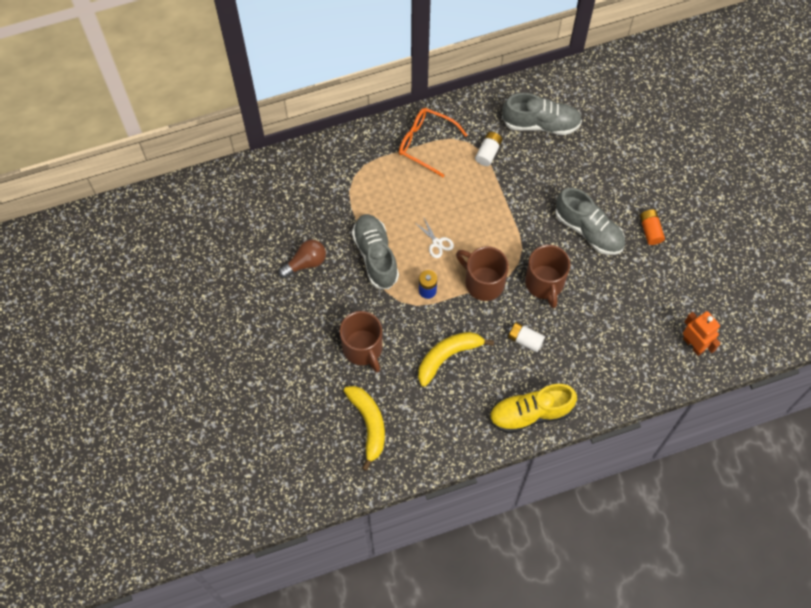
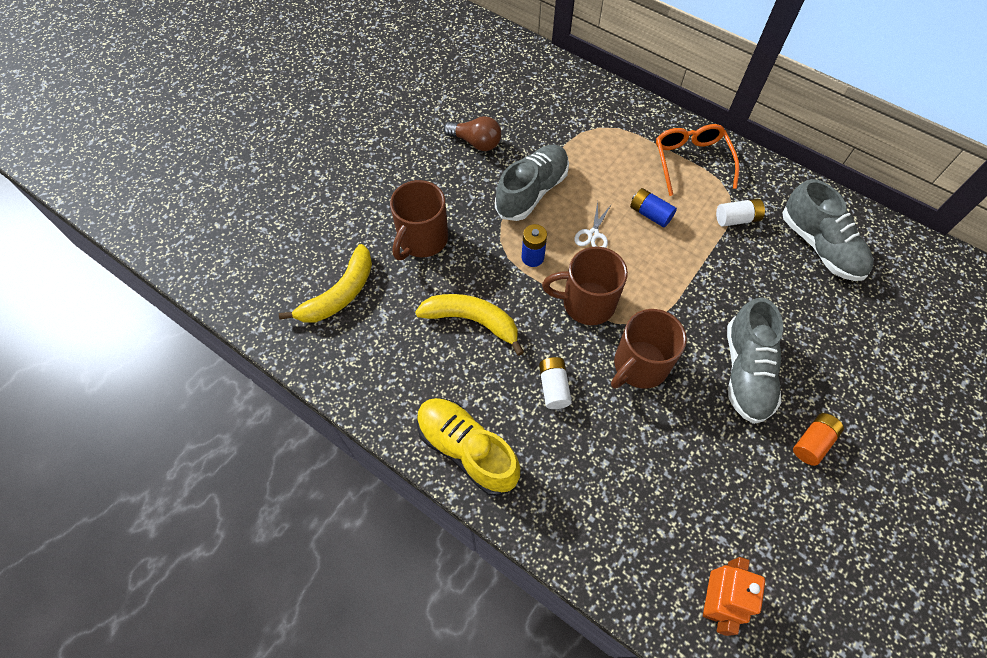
camera: 55 degrees right, 5 degrees down
brown mug [456,246,509,301] -> brown mug turned 90 degrees counterclockwise [542,247,628,325]
none -> blue battery [630,188,677,227]

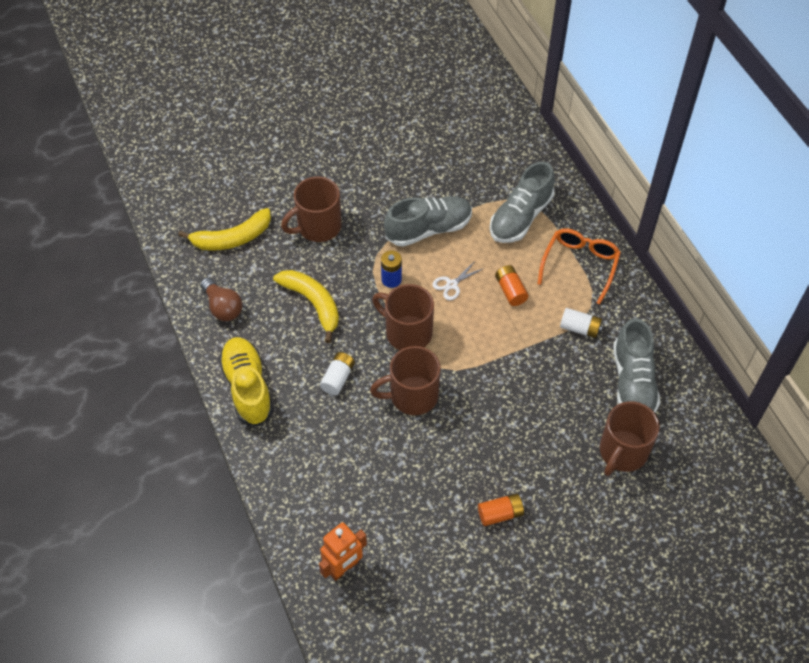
camera: 30 degrees right, 5 degrees down
brown light bulb [444,116,501,151] -> brown light bulb moved to [200,278,242,321]
blue battery [630,188,677,227] -> orange battery [495,265,529,306]
grey shoe [727,297,783,424] -> grey shoe moved to [490,162,555,243]
none -> brown mug [600,401,660,476]

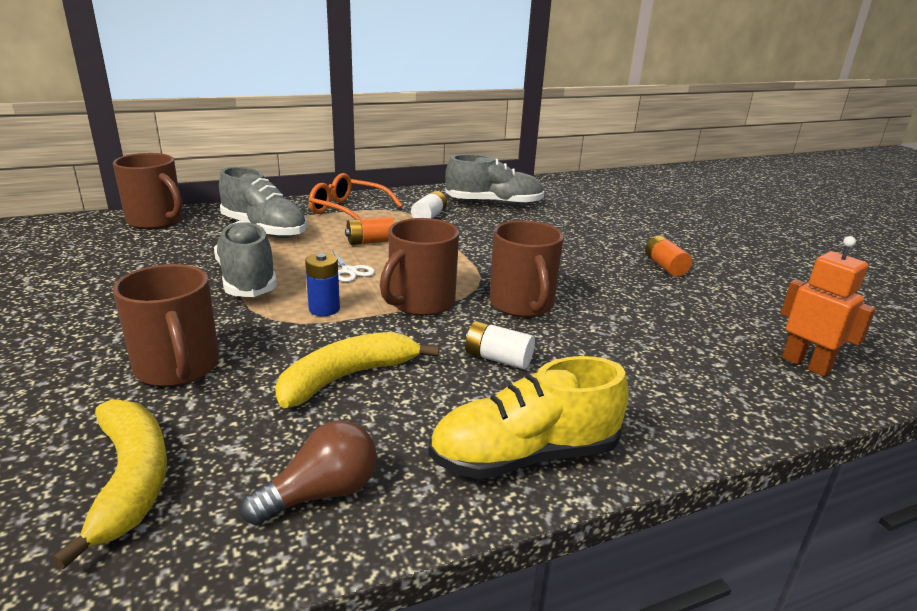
camera: 90 degrees left, 30 degrees down
brown mug [600,401,660,476] -> brown mug moved to [113,153,183,229]

